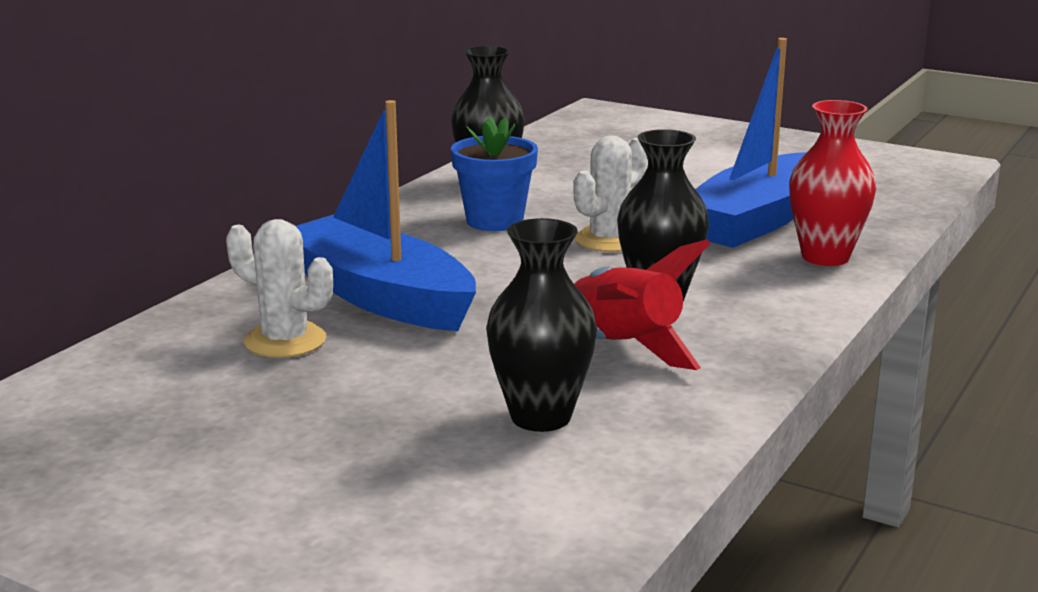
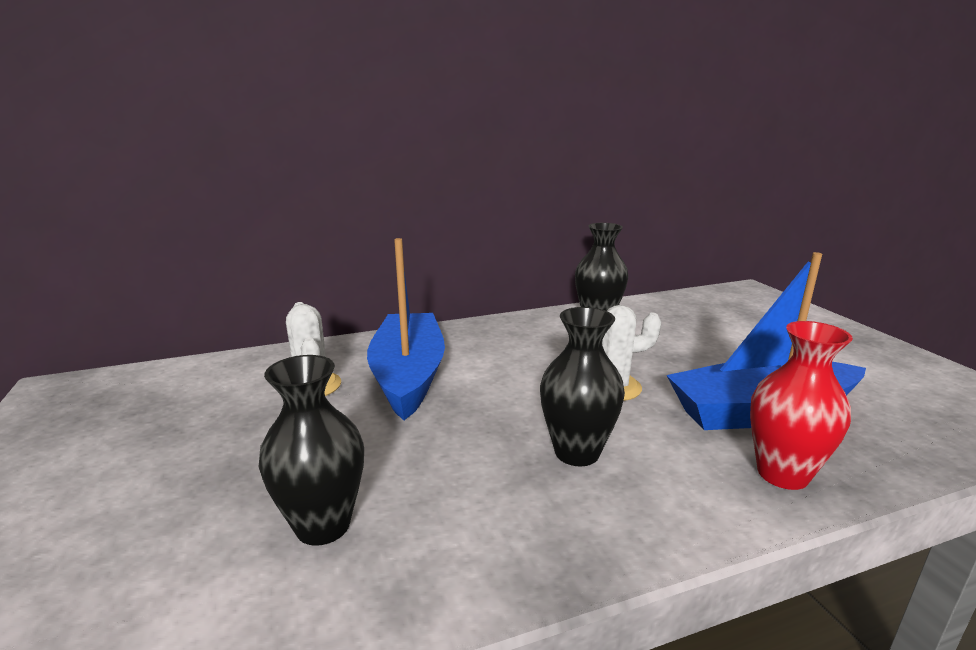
camera: 40 degrees right, 0 degrees up
blue flower pot [451,116,538,231] -> none
red rocket [574,239,711,370] -> none

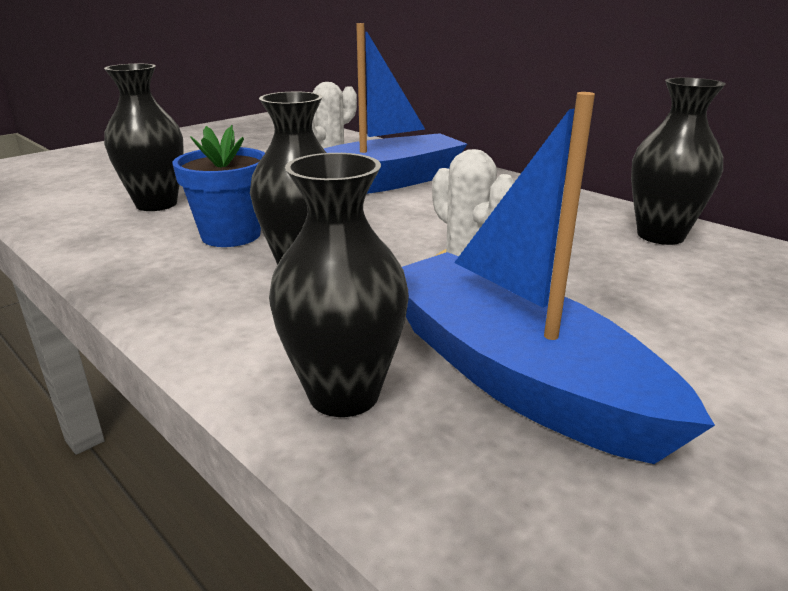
camera: 65 degrees right, 5 degrees up
red vase [750,321,853,490] -> black vase [269,153,409,417]
none -> blue flower pot [173,125,265,247]

